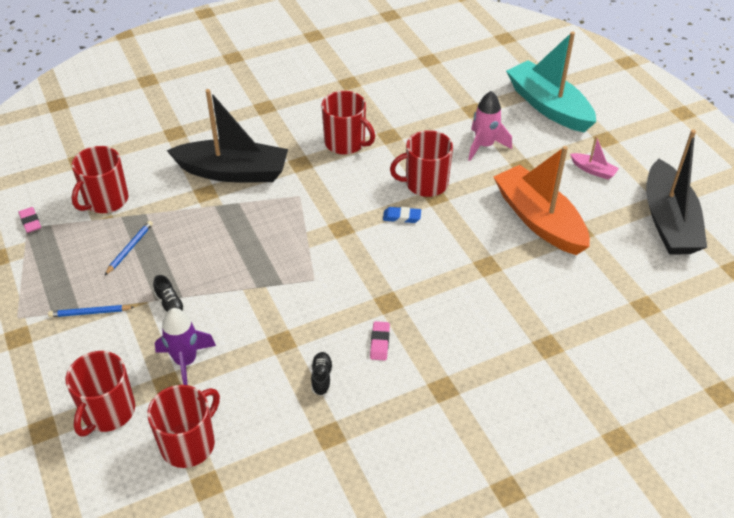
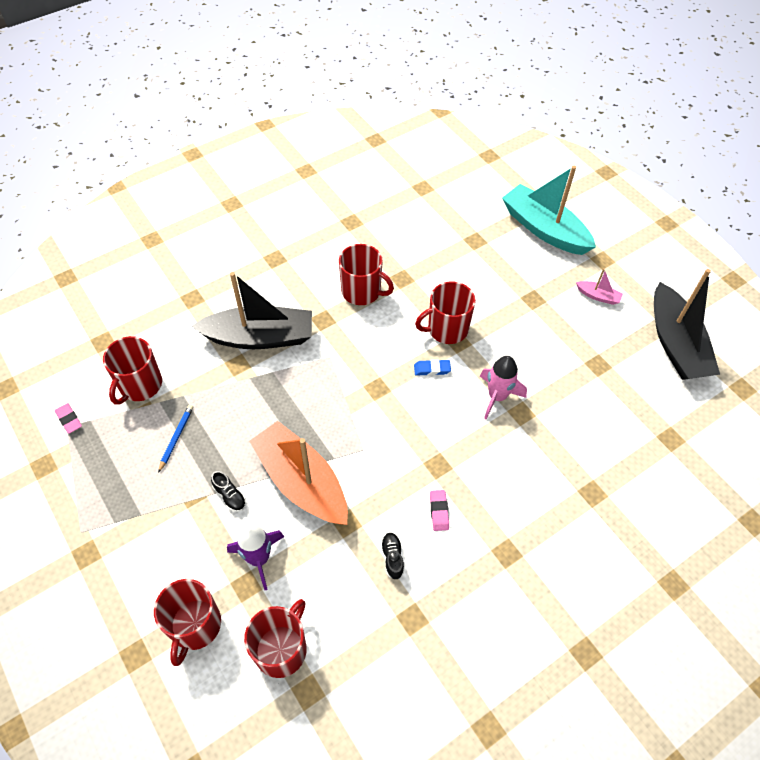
camera: 10 degrees left, 10 degrees up
blue pencil [48,305,134,317] -> none
pink rocket [468,91,512,161] -> pink rocket moved to [480,356,527,419]
orange boat [494,146,590,255] -> orange boat moved to [249,421,348,525]

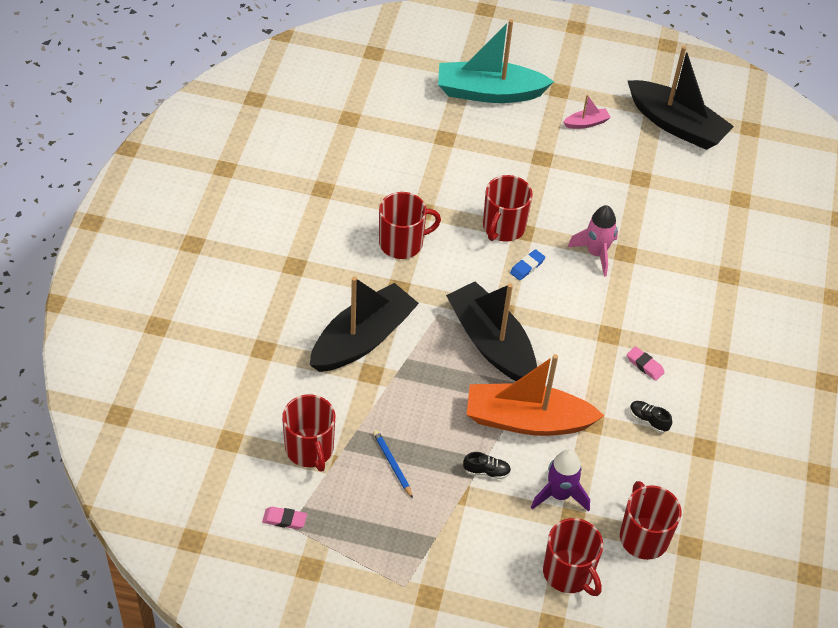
camera: 45 degrees left, 5 degrees down
none -> black boat [446,282,537,381]

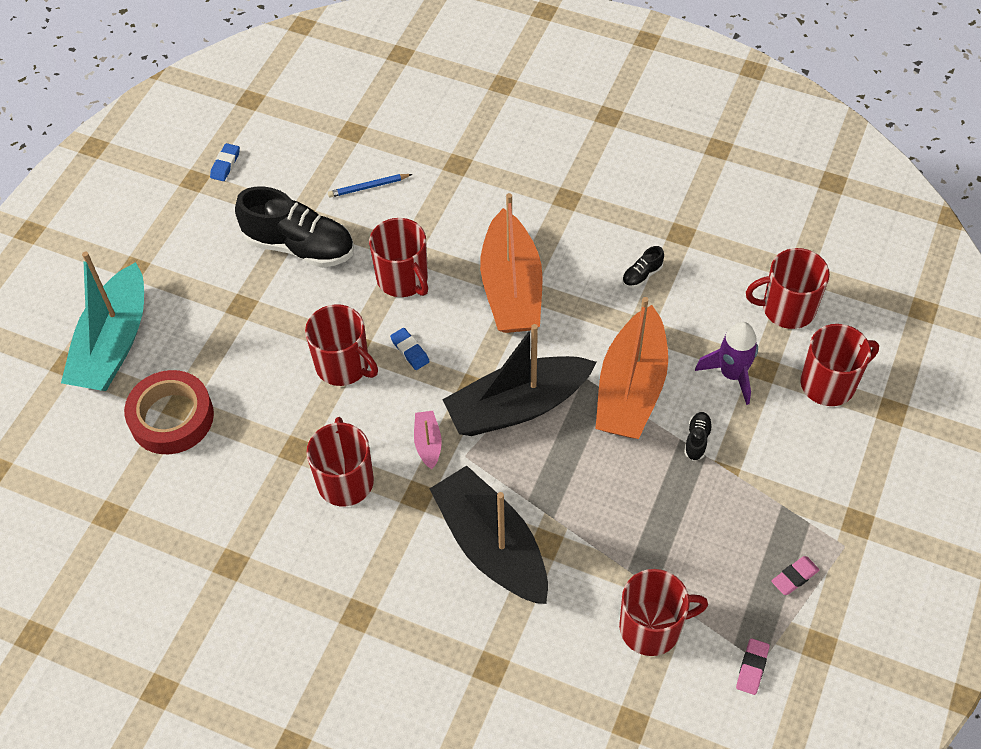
camera: 75 degrees left, 5 degrees up
blue pencil [373,430,413,498] -> blue pencil moved to [328,174,413,198]
pink boat [563,95,611,129] -> pink boat moved to [414,411,442,469]
pink rocket [568,205,618,277] -> red mug [369,218,428,297]
black boat [627,46,734,150] -> blue eraser [210,143,240,181]
pink eraser [627,346,665,381] -> pink eraser moved to [771,556,819,595]
none -> red tape [124,370,214,454]
none -> black shoe [235,187,354,268]
none -> orange boat [480,193,543,333]

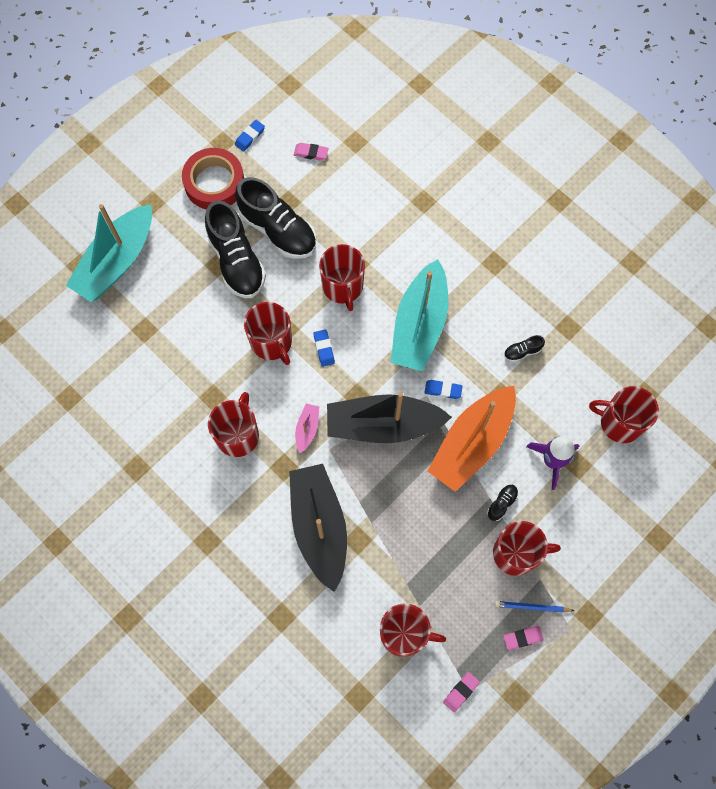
camera: 20 degrees right, 15 degrees up
red tape [124,370,214,454] -> red tape moved to [182,148,244,209]
blue pencil [328,174,413,198] -> blue pencil moved to [495,601,575,613]
orange boat [480,193,543,333] -> turquoise boat [391,259,448,372]
red mug [800,324,879,406] -> red mug moved to [493,521,561,576]
none -> black shoe [205,200,266,298]
none -> pink eraser [294,143,328,161]
none -> blue eraser [424,380,463,399]

